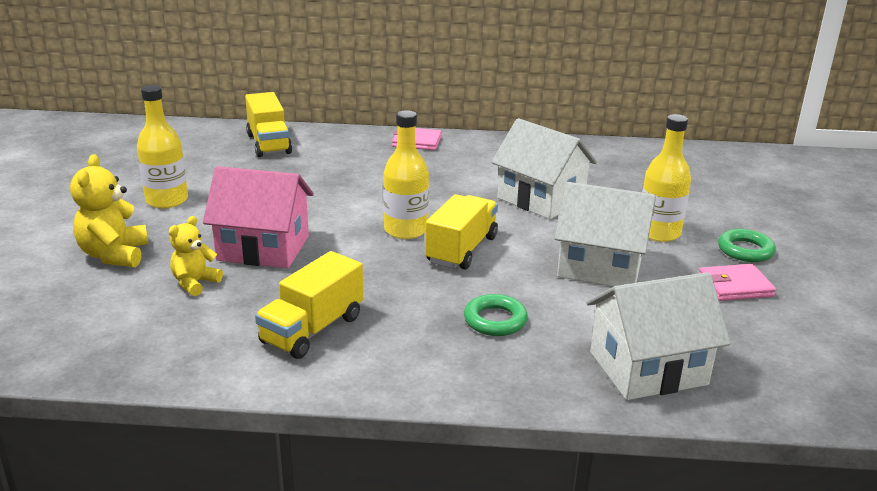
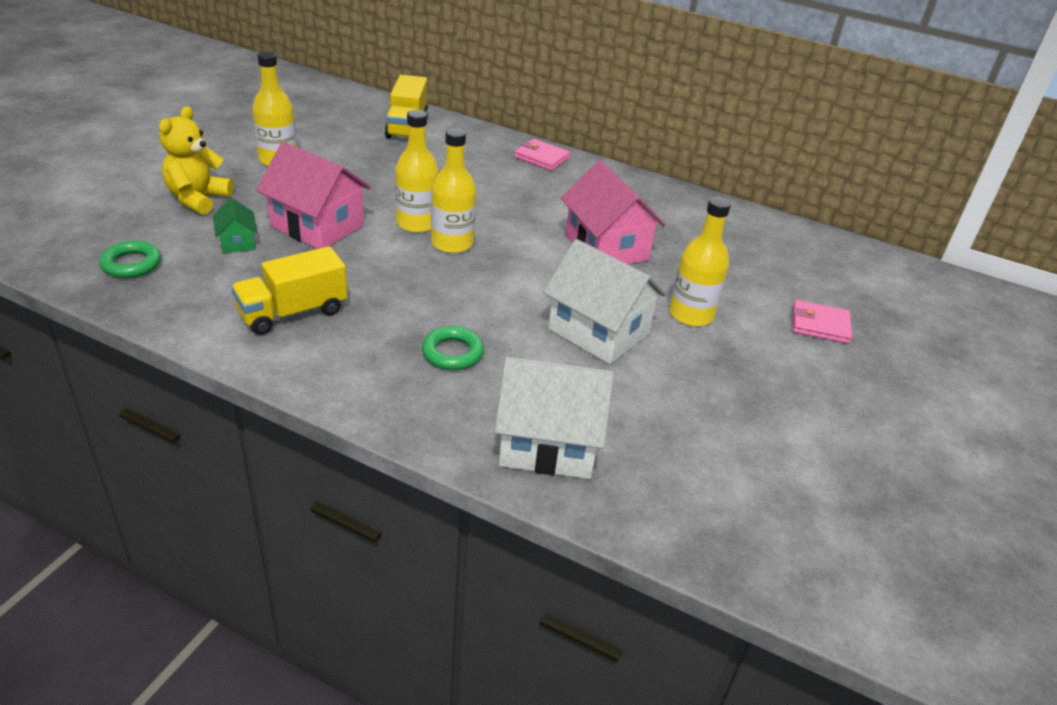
camera: 20 degrees right, 10 degrees up
yellow teddy bear [169,216,223,296] -> green house [213,198,257,253]
yellow truck [425,194,498,270] -> none
white house [491,118,597,219] -> pink house [561,160,666,264]
pink wallet [699,264,776,301] -> pink wallet moved to [793,300,852,344]
green ring [718,229,776,262] -> green ring moved to [99,240,161,278]
none -> yellow bottle [395,110,439,233]

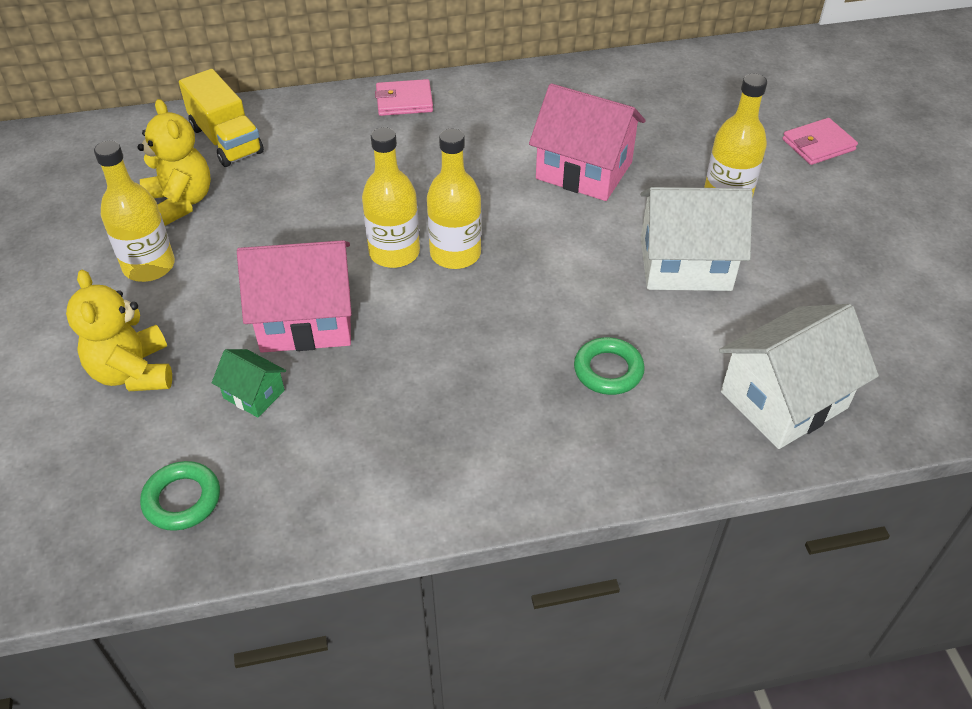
camera: 35 degrees left, 10 degrees up
yellow truck [231,246,347,335] -> none
none -> yellow teddy bear [138,99,211,226]

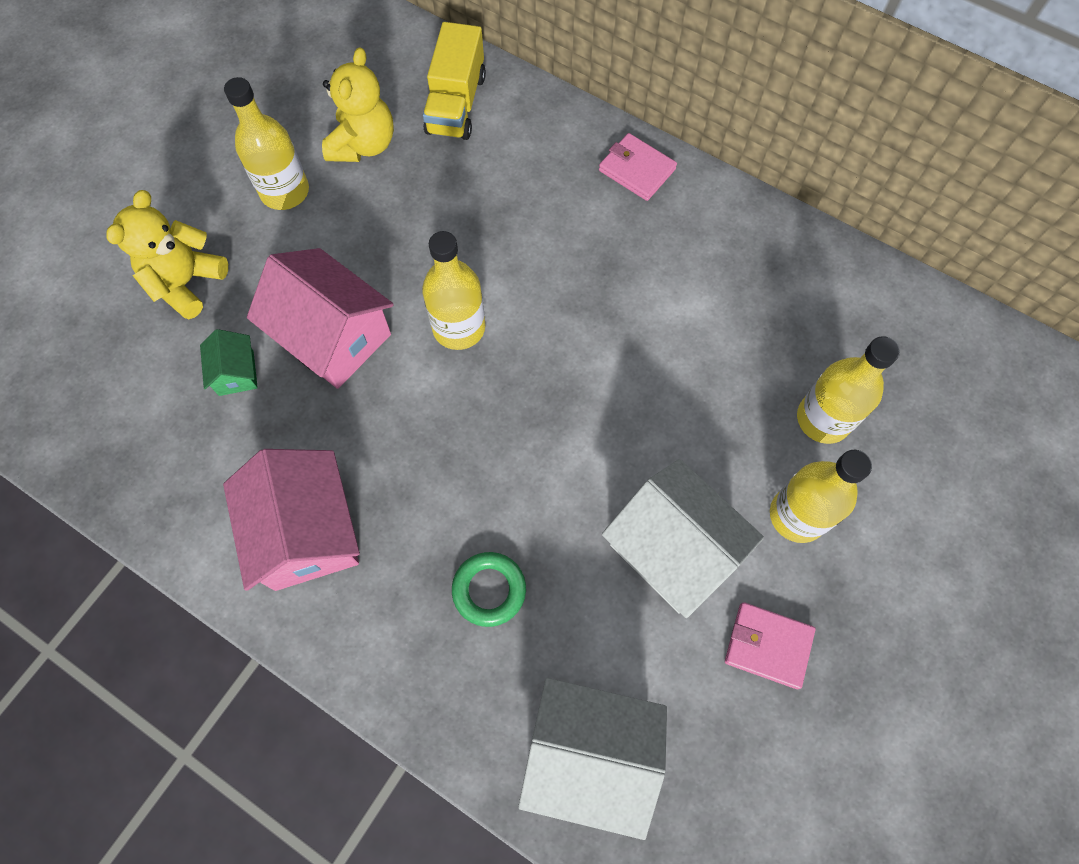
camera: 45 degrees right, 20 degrees up
green ring [140,461,220,531] -> none
yellow bottle [427,129,481,269] -> yellow bottle moved to [797,336,900,444]
pink house [529,83,646,201] -> pink house moved to [223,449,360,591]
pink wallet [783,118,858,165] -> pink wallet moved to [725,602,816,689]

